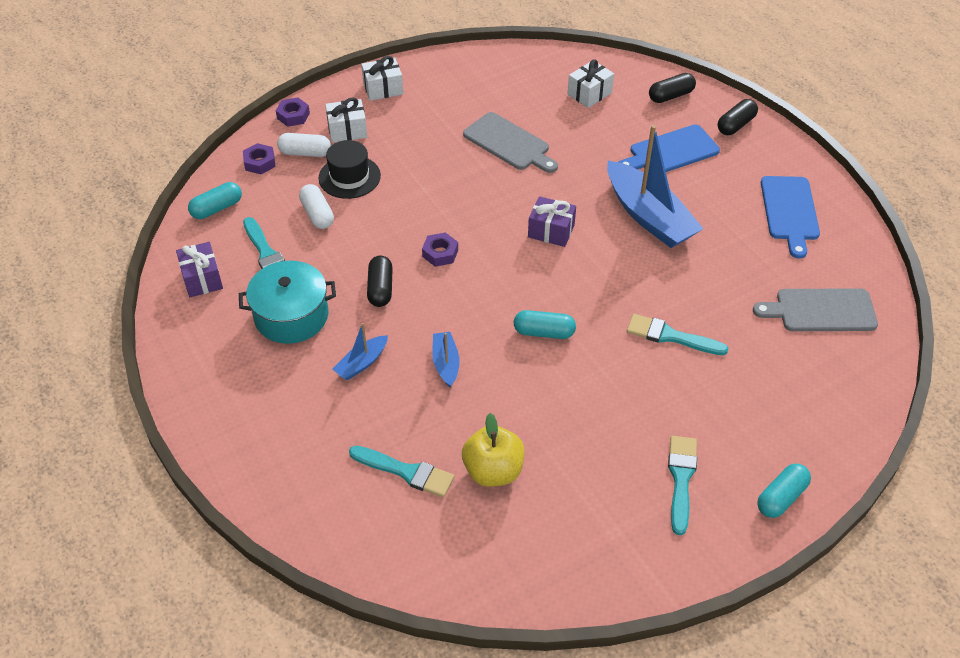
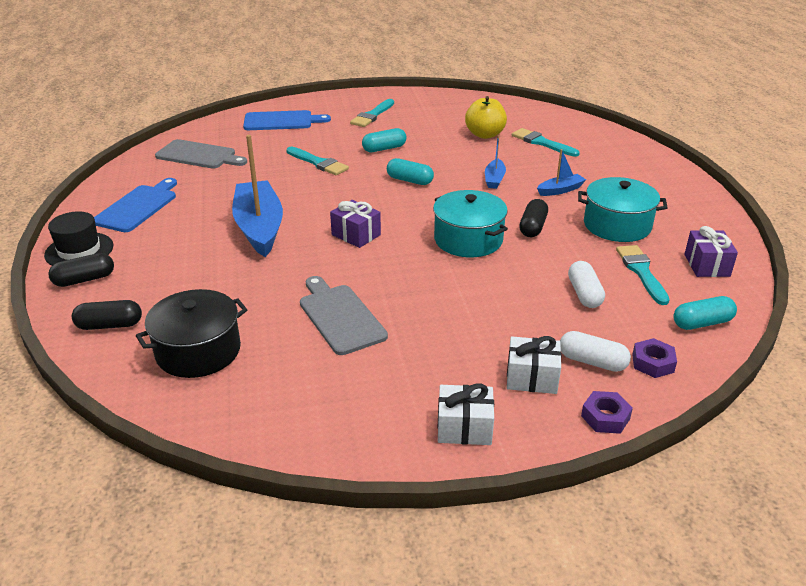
camera: 160 degrees left, 15 degrees down
black hat [318,140,381,199] -> black hat moved to [44,211,113,266]
purple nut [422,232,458,267] -> turquoise pot [433,190,508,257]
white gift [567,59,614,108] -> black pot [136,289,247,378]
blue cutting board [619,125,720,172] -> blue cutting board moved to [243,110,331,130]
turquoise capsule [757,463,811,518] -> turquoise capsule moved to [362,128,406,152]

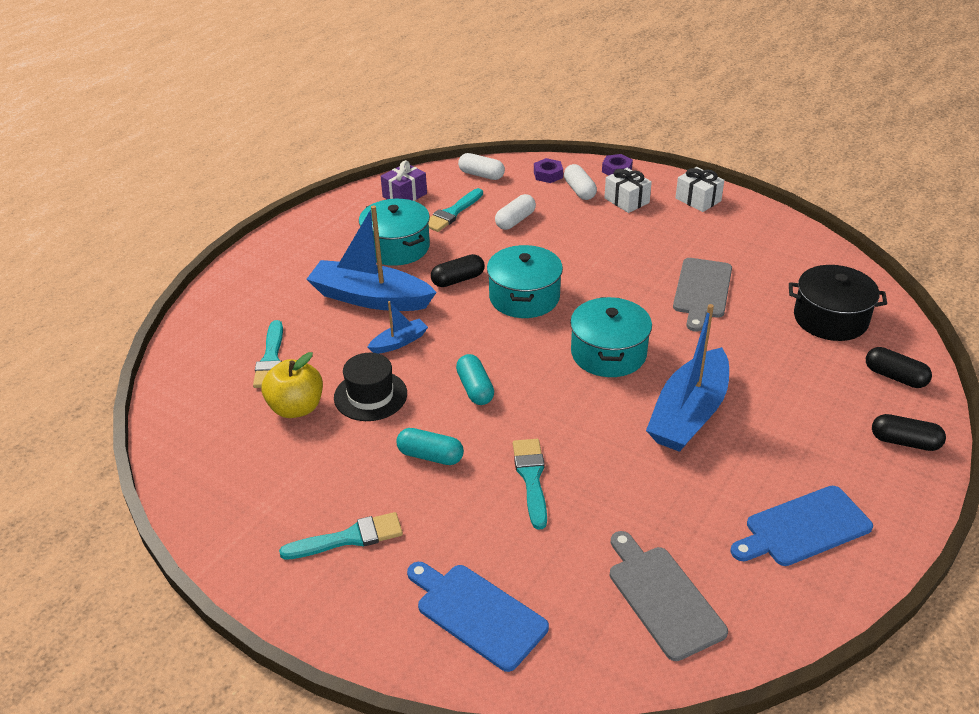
camera: 135 degrees left, 5 degrees up
black hat [44,211,113,266] -> black hat moved to [334,353,407,421]
purple gift [330,200,381,248] -> turquoise pot [570,297,652,377]
blue boat [537,149,586,196] -> blue boat [306,205,437,311], size x2.12
turquoise capsule [674,296,737,330] -> white capsule [458,153,505,180]

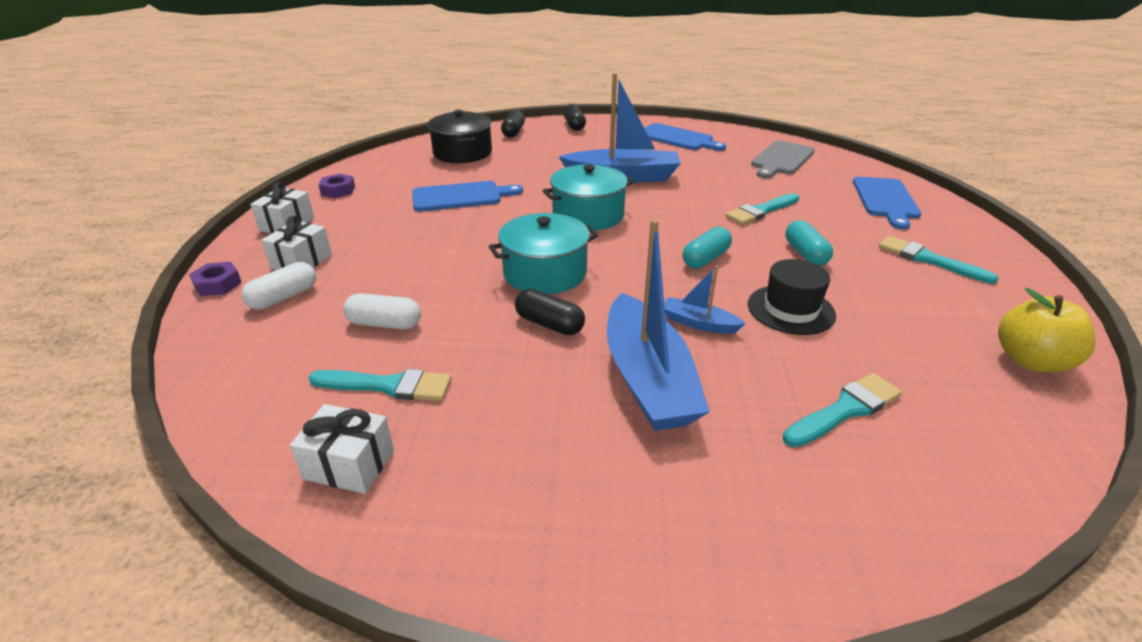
camera: 120 degrees left, 5 degrees down
yellow apple [262,352,323,418] -> yellow apple moved to [998,288,1095,373]
turquoise pot [359,199,430,266] -> none
purple gift [381,160,427,201] -> white gift [290,404,394,494]
white capsule [458,153,505,180] -> none
purple nut [534,158,563,183] -> purple nut moved to [318,174,355,198]
grey cutting board [673,258,732,331] -> blue cutting board [412,181,523,211]

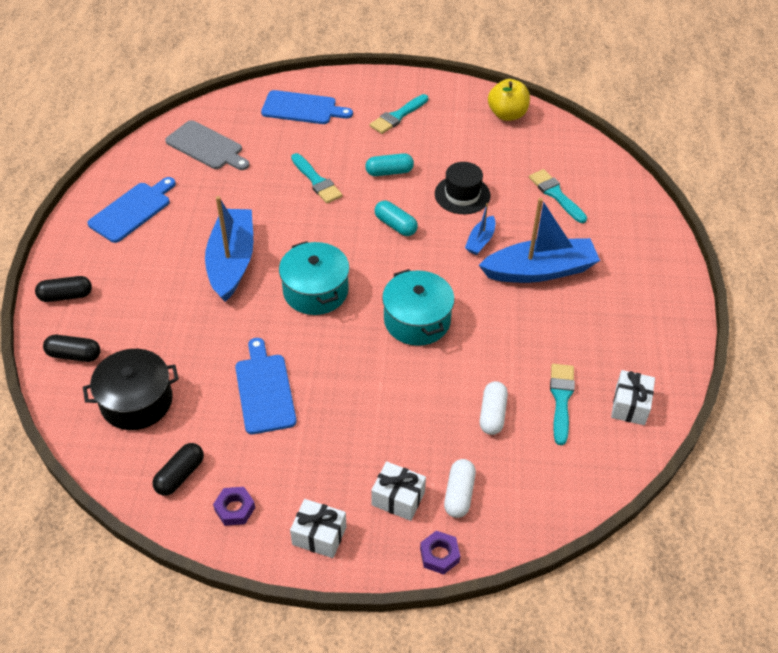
camera: 90 degrees left, 15 degrees up
white capsule [242,262,316,310] -> white capsule turned 60 degrees clockwise [444,459,476,518]
black capsule [515,289,585,335] -> black capsule moved to [152,443,204,496]

